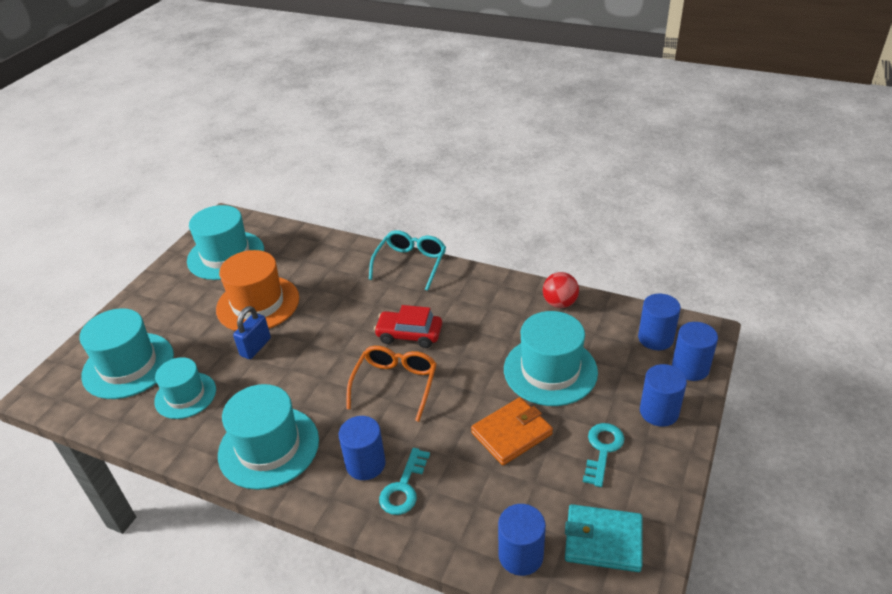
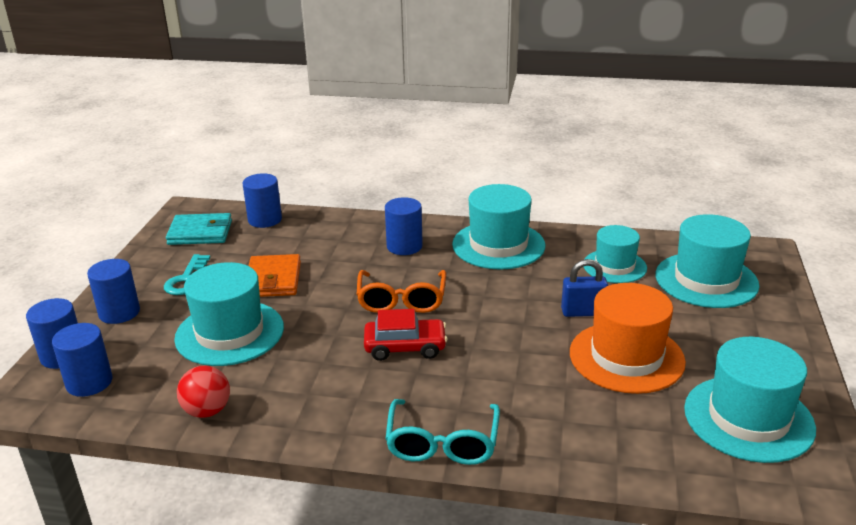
camera: 165 degrees right, 10 degrees down
blue padlock [233,306,271,359] -> blue padlock turned 75 degrees clockwise [561,259,608,317]
turquoise key [379,448,430,515] -> none
orange wallet [471,397,553,465] -> orange wallet turned 45 degrees counterclockwise [249,254,301,297]

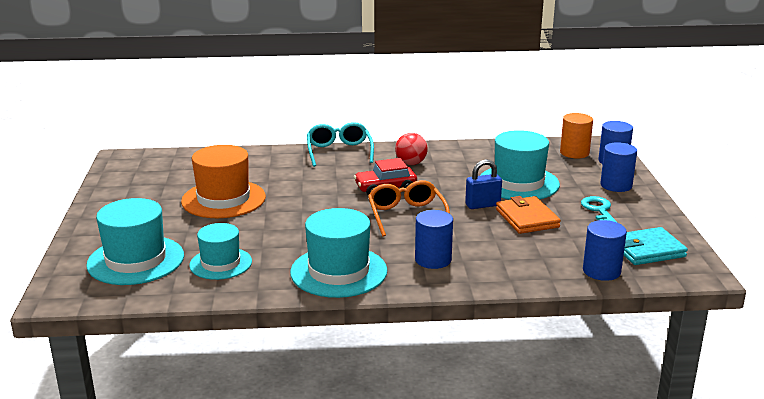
camera: 165 degrees right, 5 degrees down
blue cylinder [52,323,113,397] -> orange cylinder [560,113,593,158]
red ball [177,366,230,418] -> red ball moved to [395,133,428,165]
blue padlock [561,259,608,317] -> blue padlock moved to [465,159,502,209]
turquoise hat [684,337,816,463] -> none

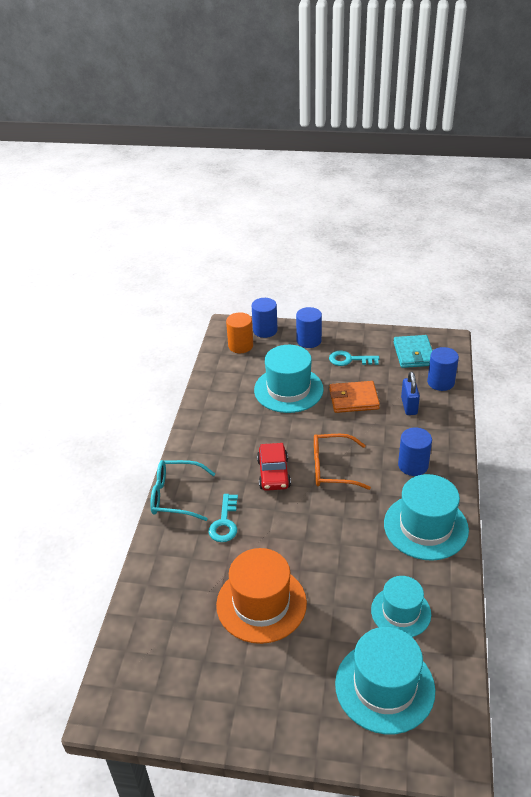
camera: 75 degrees left, 15 degrees up
red ball [395,133,428,165] -> none
blue padlock [465,159,502,209] -> blue padlock moved to [401,371,420,415]
none -> turquoise key [208,494,238,542]

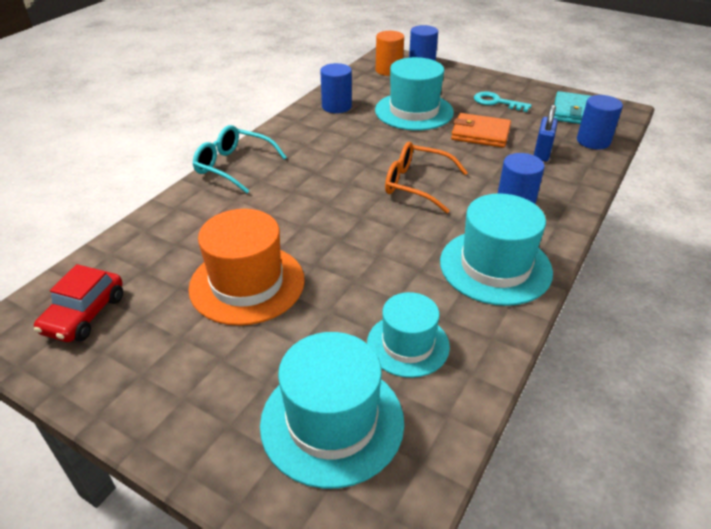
camera: 20 degrees right, 0 degrees up
turquoise key [208,494,238,542] -> none
red car [257,443,291,491] -> red car moved to [34,264,123,342]
blue cylinder [296,307,322,348] -> blue cylinder moved to [320,63,352,113]

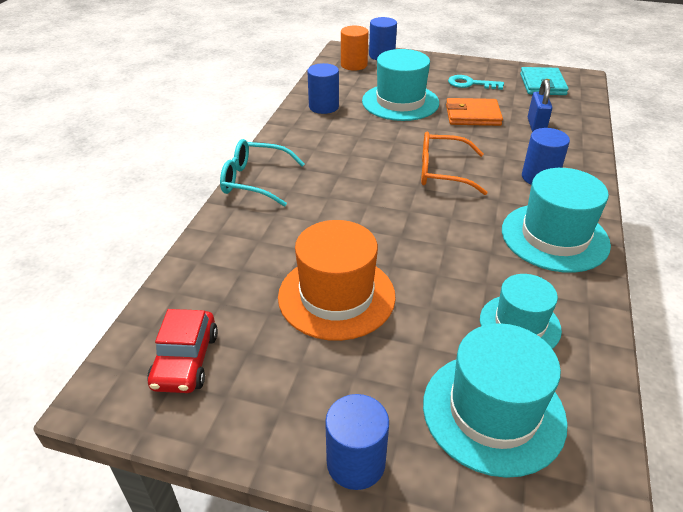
camera: 15 degrees left, 0 degrees up
blue cylinder [577,95,623,149] -> blue cylinder moved to [325,394,389,490]

